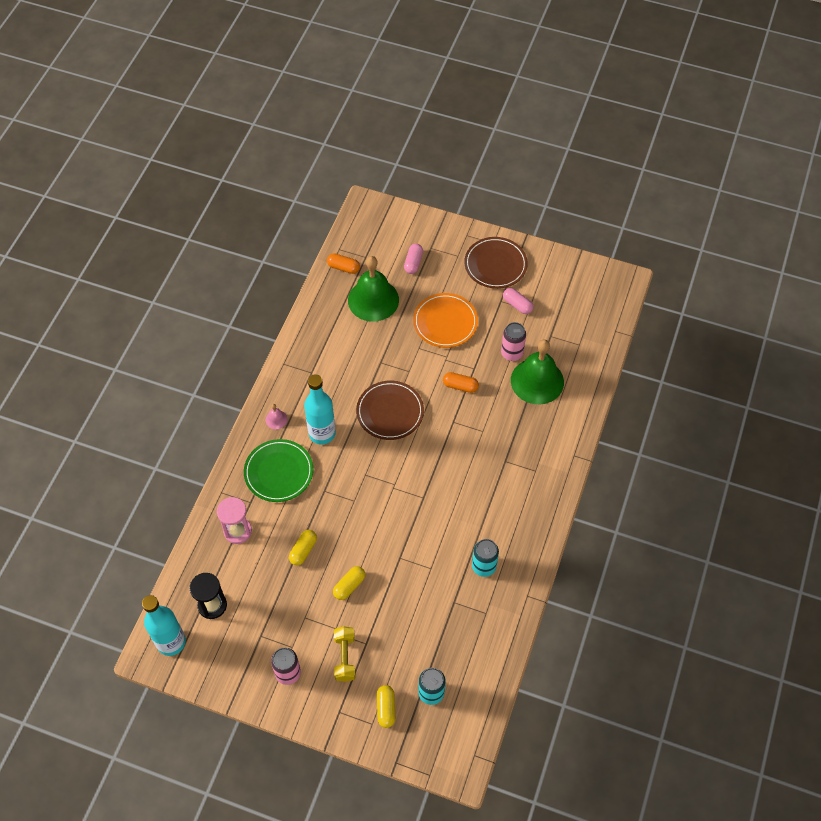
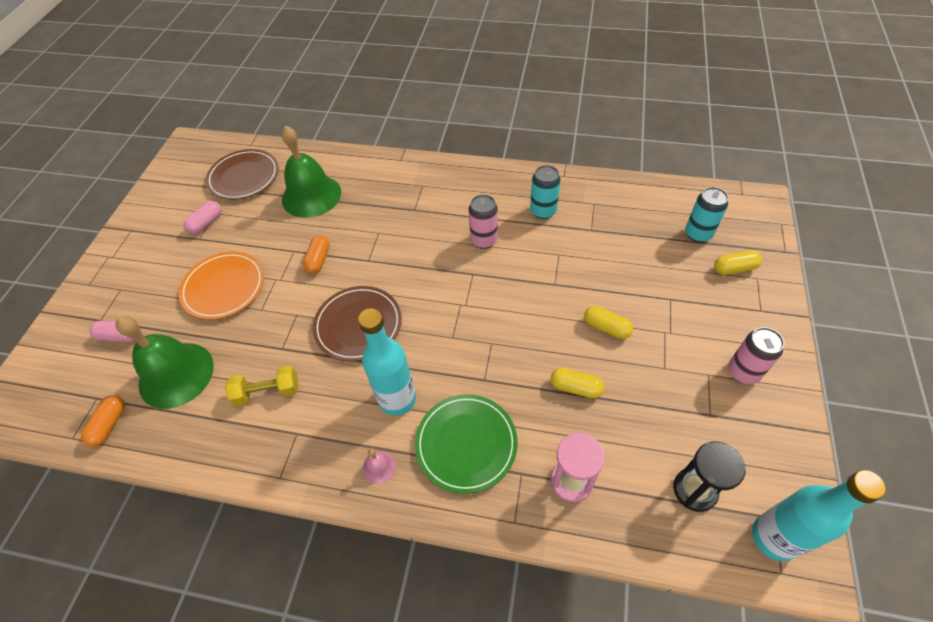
camera: 95 degrees left, 5 degrees down
yellow dumbbell [334,626,355,682] -> yellow dumbbell moved to [225,365,299,406]
brown plate [464,237,528,289] -> brown plate moved to [205,149,279,200]
pink can [501,322,526,361] -> pink can moved to [469,194,498,249]

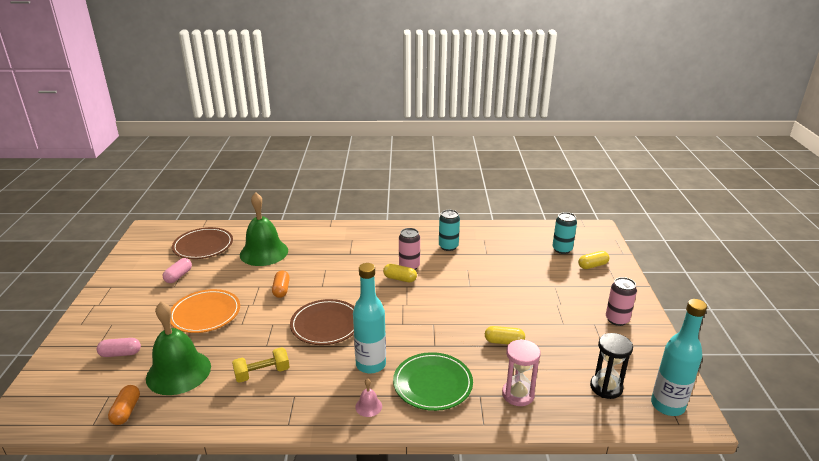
camera: 15 degrees left, 25 degrees down
yellow capsule [584,306,633,339] -> yellow capsule moved to [383,264,417,282]

